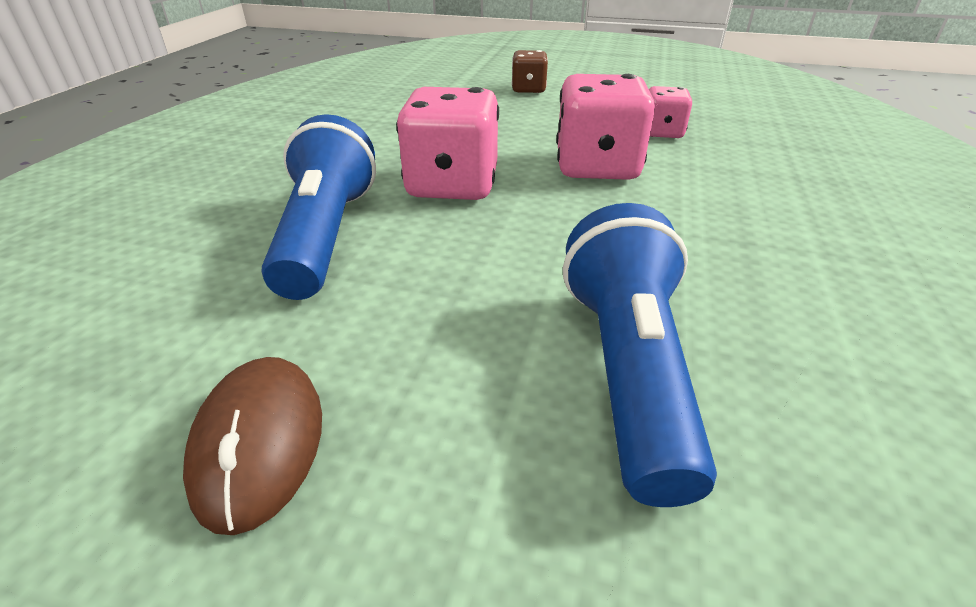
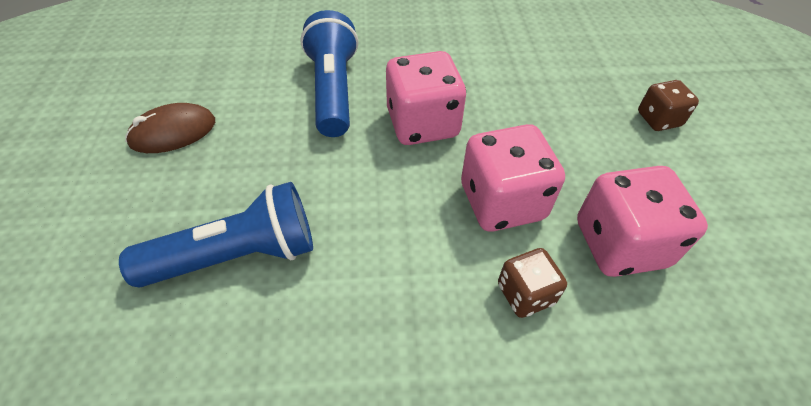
camera: 70 degrees right, 15 degrees up
blue flashlight [261,114,376,300] -> blue flashlight turned 75 degrees counterclockwise [300,10,358,137]
pink dice [649,86,692,138] -> pink dice [577,166,708,277], size x1.77
none -> brown dice [498,248,567,318]

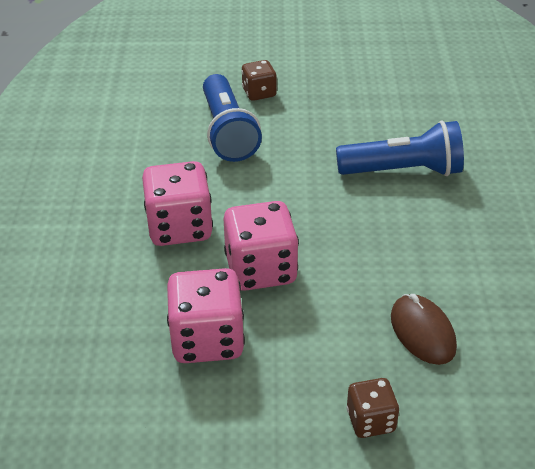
camera: 95 degrees right, 10 degrees down
brown mouse [125,103,215,153] -> brown mouse moved to [391,294,457,365]
pink dice [386,51,466,145] -> pink dice moved to [142,161,213,246]
brown dice [498,248,567,318] -> brown dice moved to [241,60,277,101]

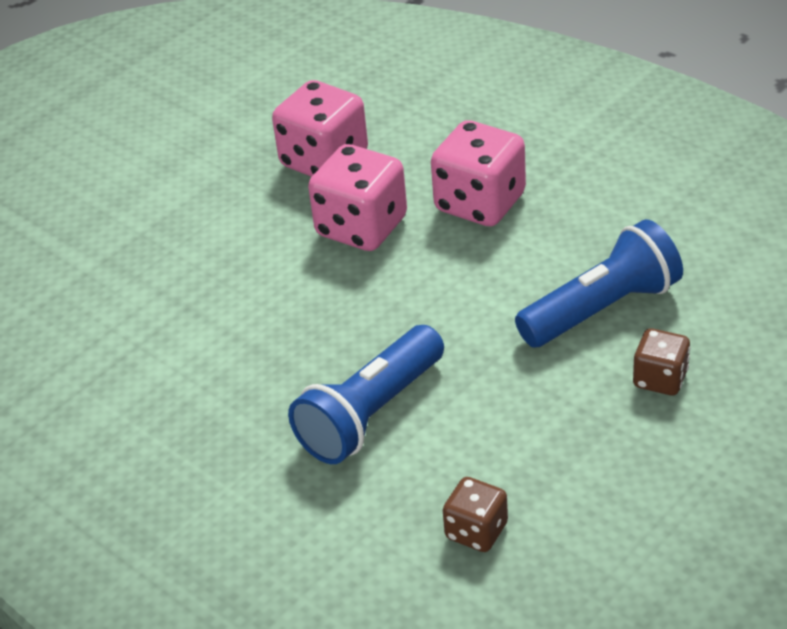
camera: 135 degrees right, 0 degrees up
blue flashlight [203,74,262,162] -> blue flashlight turned 120 degrees clockwise [515,219,683,348]
brown dice [346,378,399,438] -> brown dice moved to [443,477,508,552]
brown mouse [391,294,457,365] -> none

